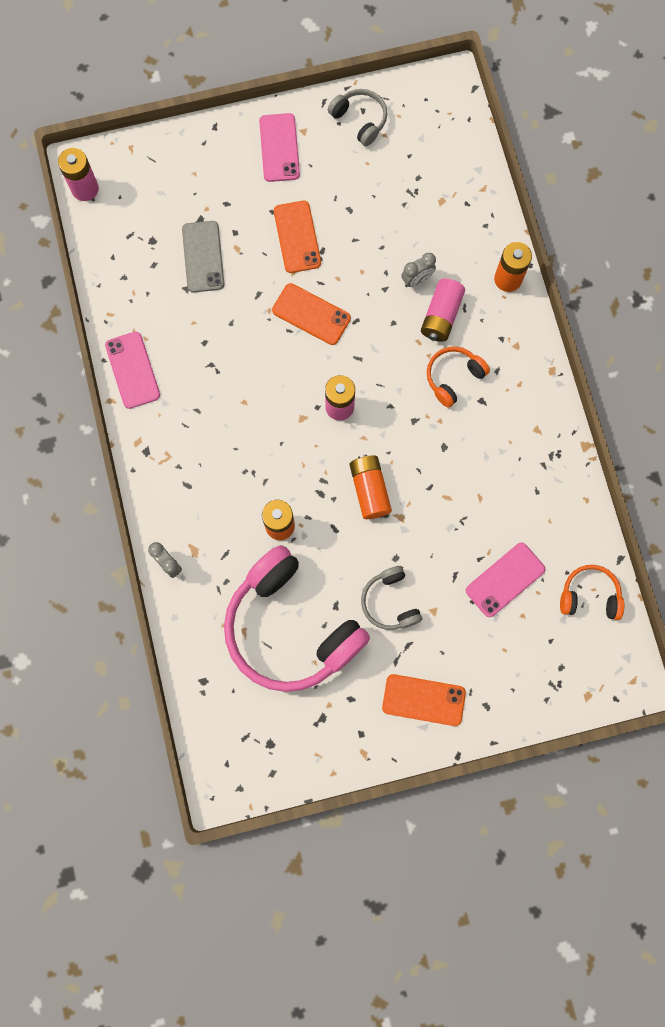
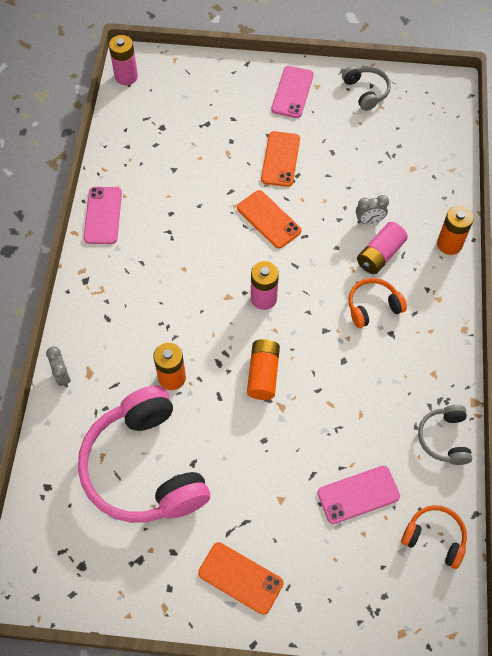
camera: 20 degrees right, 15 degrees down
grey phone [182,221,224,293] -> none
grey headphones [361,566,422,630] -> grey headphones moved to [418,405,472,465]

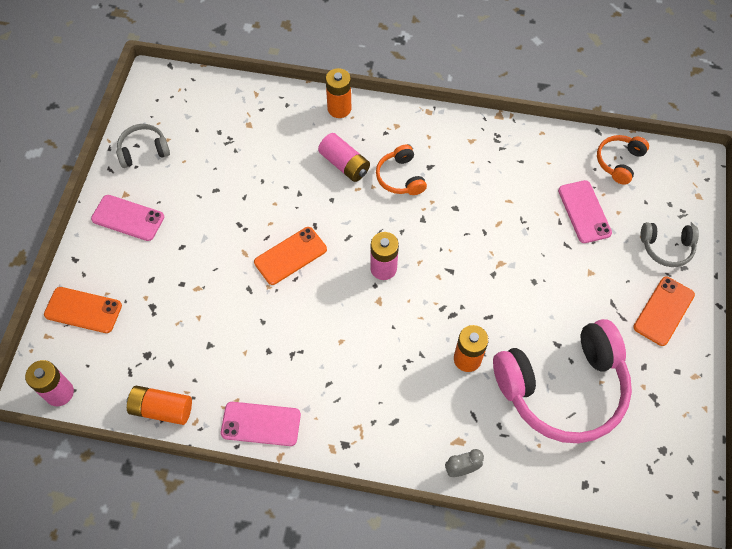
camera: 85 degrees left, 0 degrees up
orange battery [247,339,280,400] -> orange battery moved to [126,386,192,425]
orange phone [261,131,300,187] -> orange phone moved to [44,287,122,333]
grey clock [356,195,389,224] -> none
grey headphones [418,405,472,465] -> grey headphones moved to [641,222,699,267]

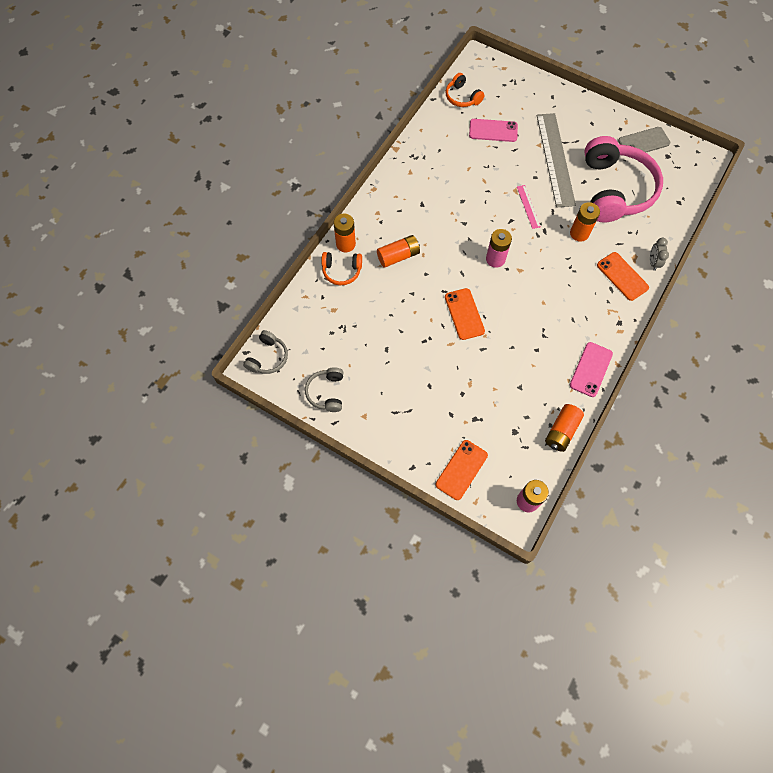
camera: 70 degrees left, 5 degrees up
pink phone [91,195,164,241] -> none
pink battery [318,133,370,182] -> orange battery [377,235,420,268]
orange headphones [376,145,427,195] -> orange headphones moved to [321,252,362,285]
orange phone [633,277,695,346] -> orange phone moved to [597,252,649,301]
grey headphones [641,222,699,267] -> grey headphones moved to [243,330,288,374]
none -> pink ruler [517,185,541,229]
none -> grey ruler [537,113,576,207]
none -> grey phone [618,127,670,152]

